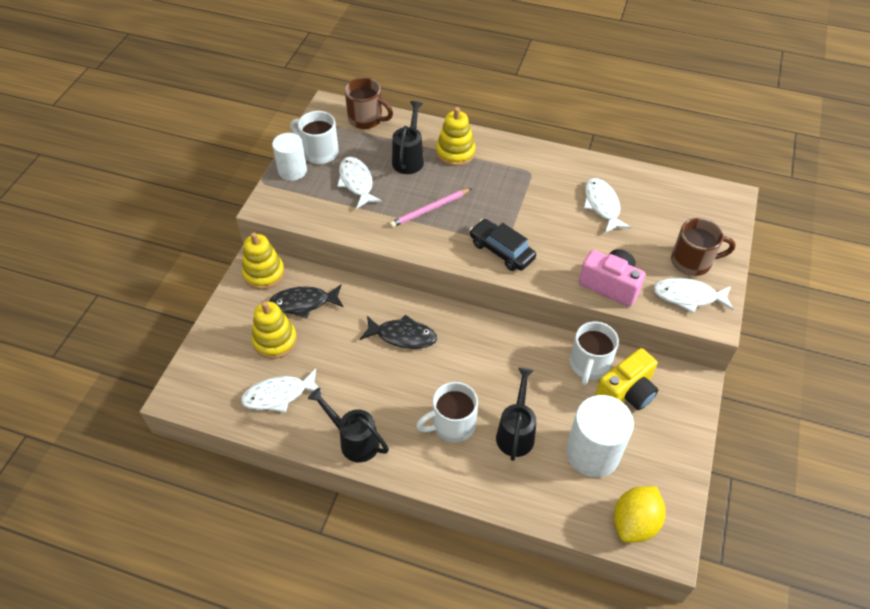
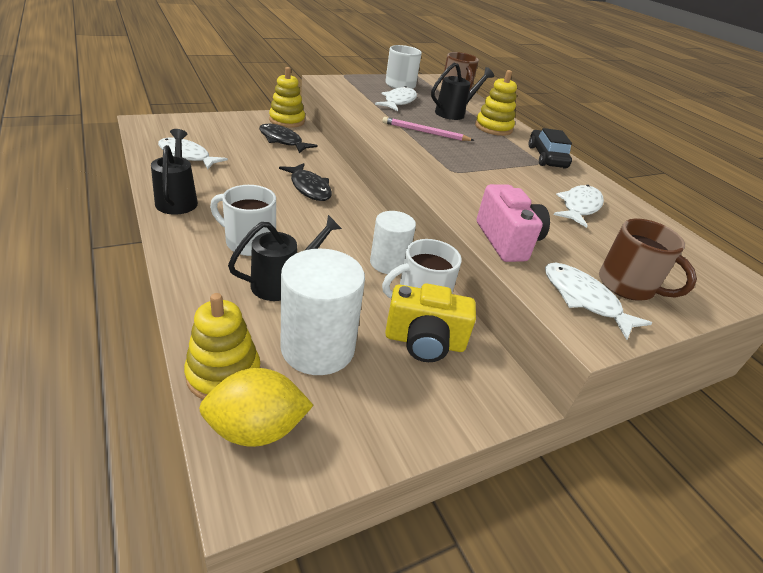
camera: 40 degrees right, 15 degrees down
yellow stacking toy [252,301,297,359] -> yellow stacking toy moved to [184,293,260,399]
white cylinder [272,133,307,181] -> white cylinder moved to [370,211,416,274]
black car [469,219,536,271] -> black car moved to [529,128,572,169]

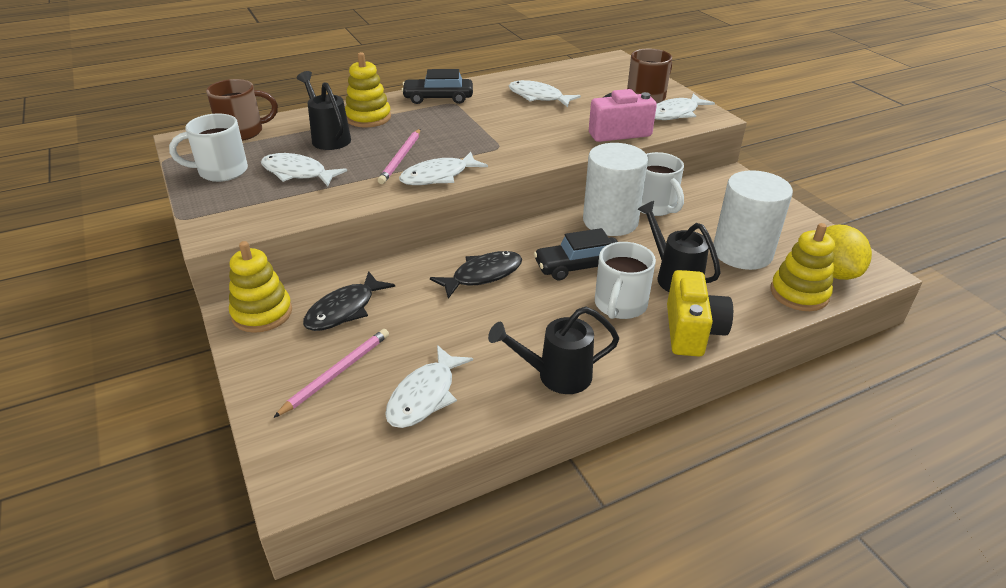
camera: 85 degrees left, 0 degrees up
white cylinder [370,211,416,274] -> white cylinder [583,143,648,236], size x1.55
yellow camera [385,283,476,362] -> yellow camera moved to [667,270,733,357]
none -> pink pencil [273,329,389,418]
none -> white fish [399,152,488,185]
none -> black car [534,228,618,280]

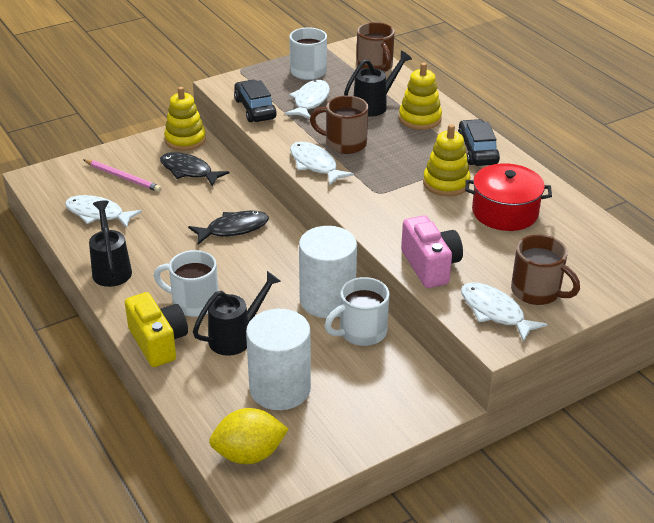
camera: 85 degrees right, 0 degrees up
pink pencil [378,129,420,184] -> brown mug [310,96,368,154]
black fish [430,251,522,299] -> black fish turned 75 degrees counterclockwise [188,210,269,245]
white fish [509,80,581,107] -> red pot [465,163,552,231]
black car [534,228,618,280] -> black car moved to [234,80,277,122]
yellow camera [667,270,733,357] -> yellow camera turned 120 degrees counterclockwise [125,292,188,367]
yellow stacking toy [770,223,835,311] -> yellow stacking toy moved to [423,124,470,196]

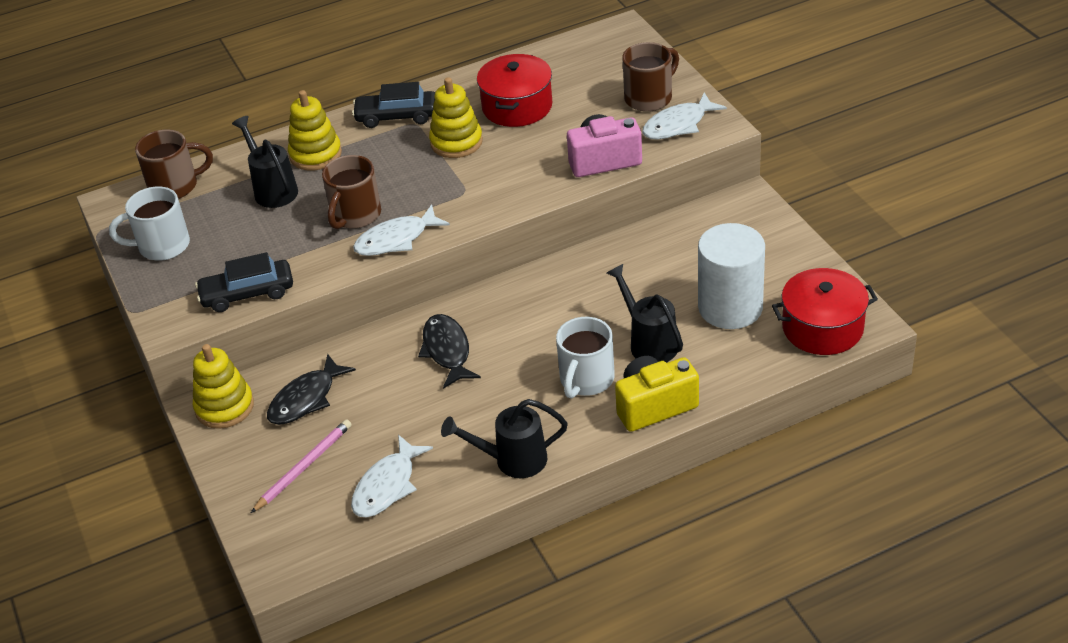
camera: 80 degrees left, 5 degrees up
yellow lemon [209,408,289,464] -> red pot [772,268,878,355]
white fish [285,80,330,119] -> none
white cylinder [299,226,357,318] -> none
white mug [325,277,389,346] -> none

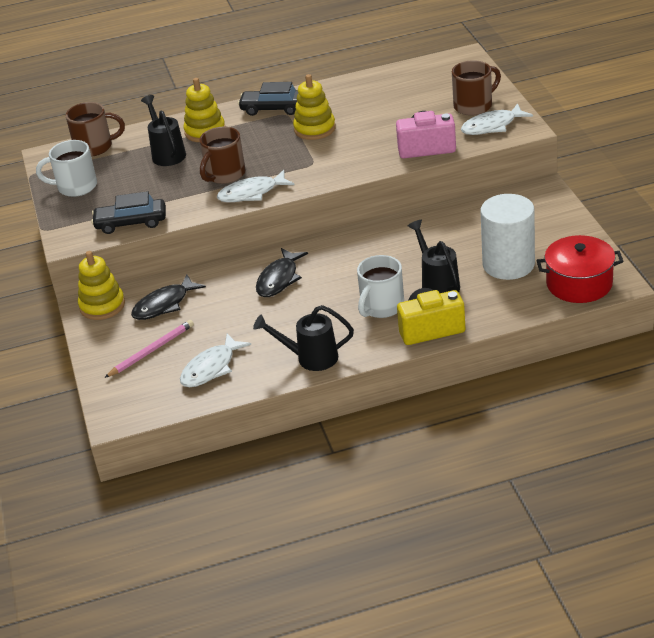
camera: 10 degrees right, 5 degrees down
black fish [418,314,481,389] -> black fish turned 150 degrees counterclockwise [256,248,308,297]
red pot [477,54,552,127] -> none

